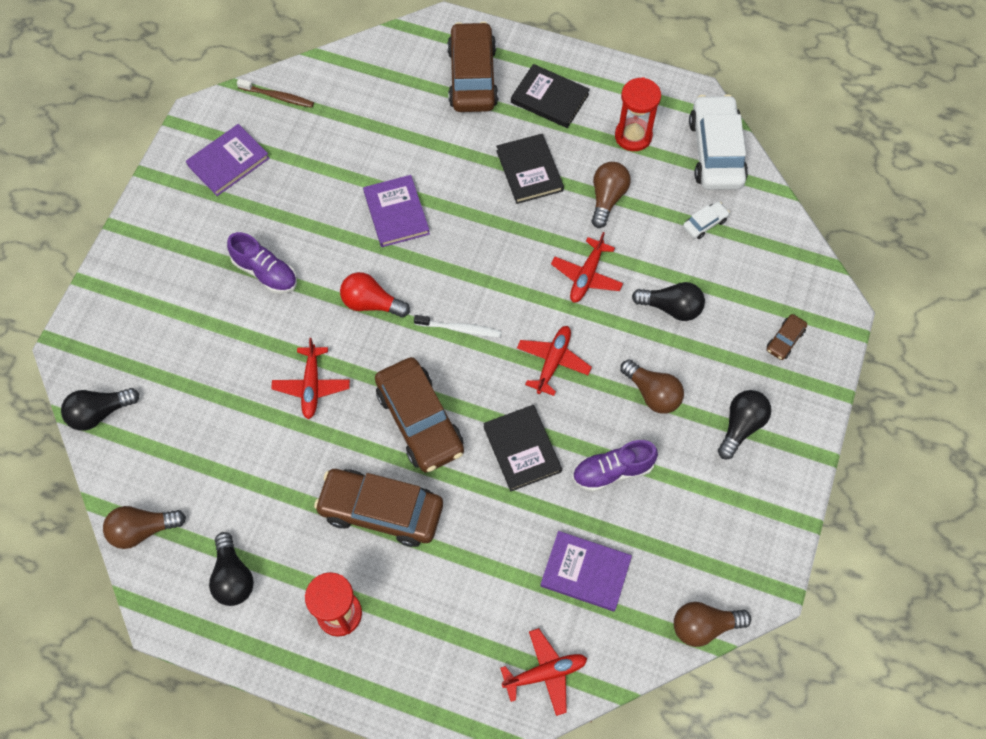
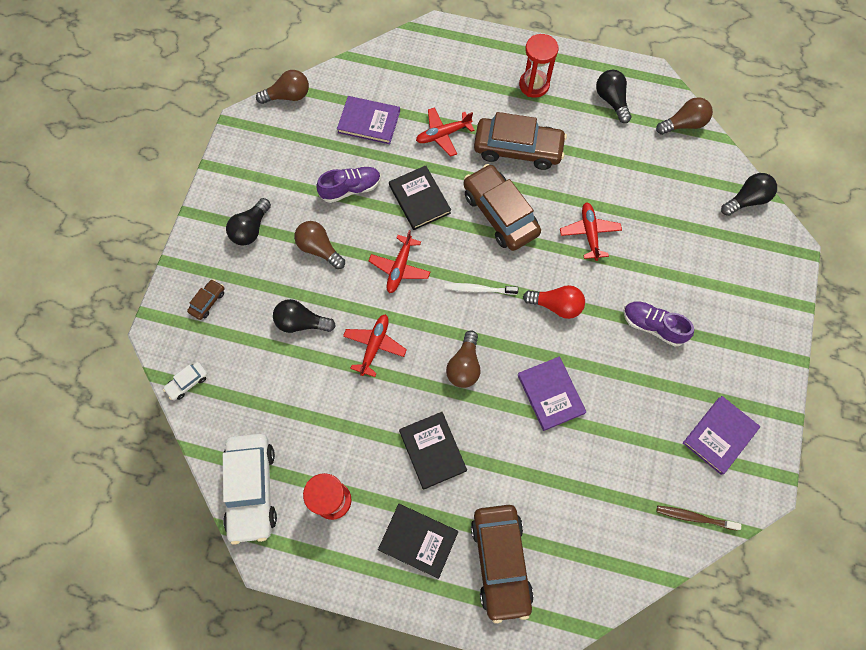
camera: 175 degrees right, 5 degrees up
red plane [500,628,587,716] -> red plane moved to [416,107,475,157]
brown light bulb [591,162,631,228] -> brown light bulb moved to [446,330,480,388]
white car [683,202,730,239] -> white car moved to [163,362,208,400]

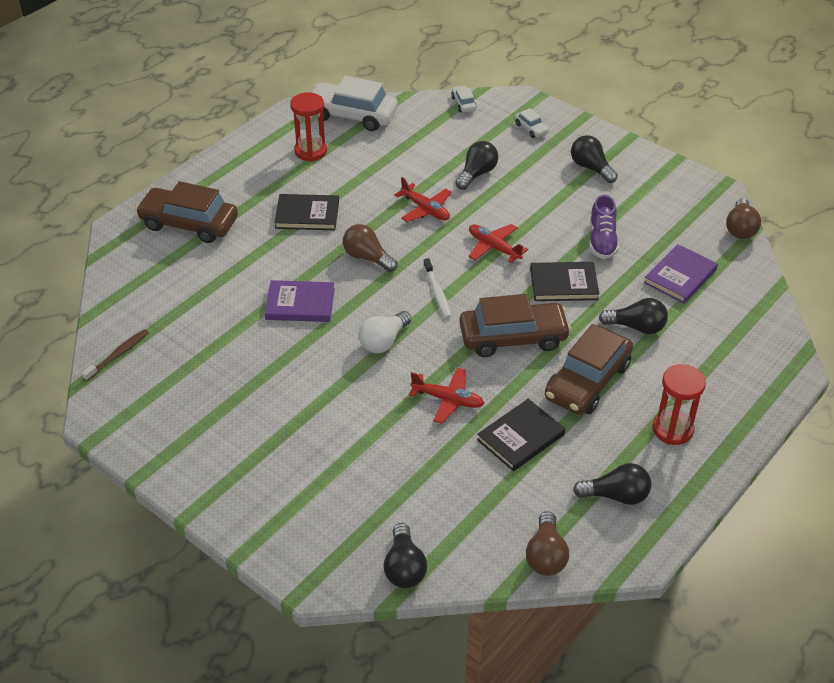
camera: 115 degrees right, 25 degrees down
brown car [187,279,224,320] -> white car [515,108,549,138]
brown light bulb [294,221,345,269] -> none
black book [378,504,458,579] -> black book moved to [477,399,565,471]
red plane [416,107,475,157] -> black light bulb [599,298,668,334]
white toothbrush [444,283,518,295] -> white toothbrush turned 135 degrees clockwise [424,258,451,318]
red light bulb [523,285,585,319] -> white light bulb [359,311,411,353]
purple shoe [623,301,694,346] -> none
purple book [683,396,760,475] -> none

